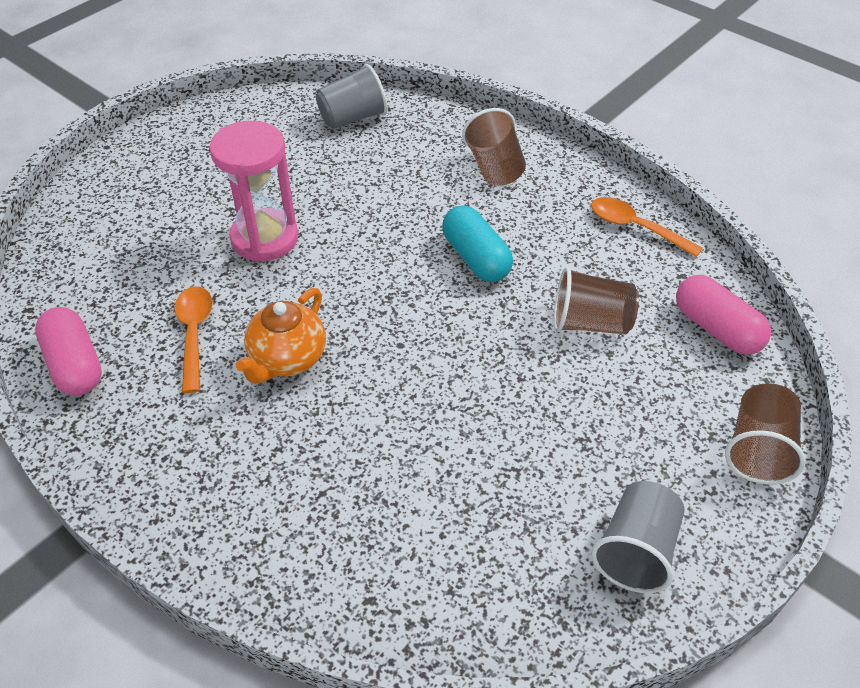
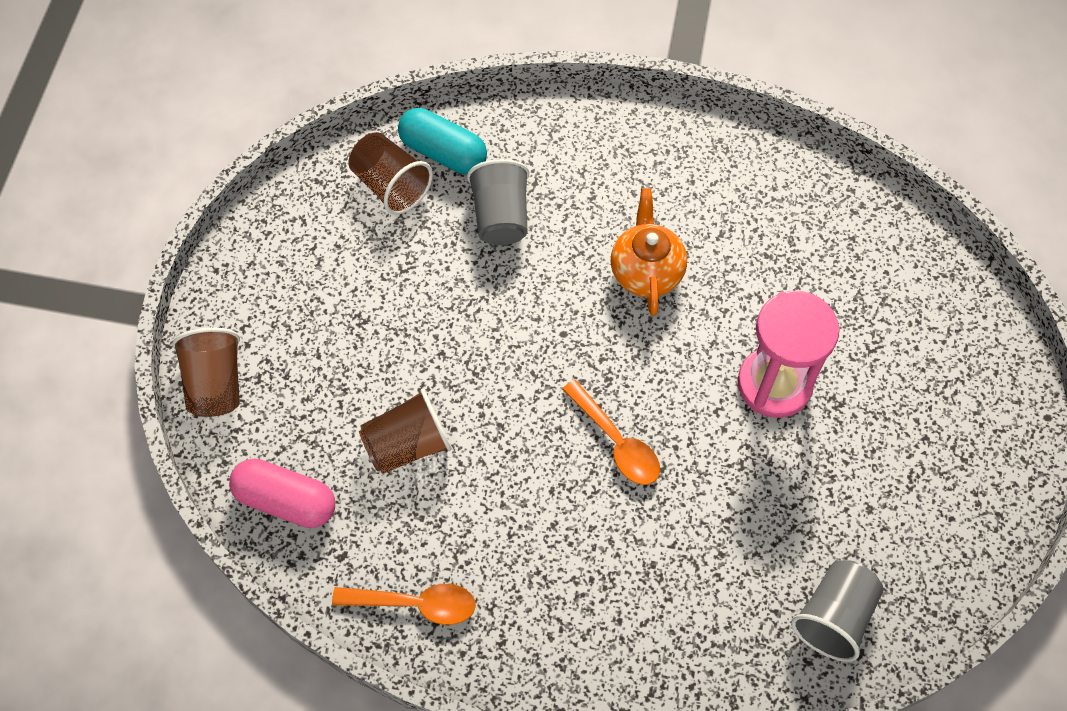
camera: 150 degrees right, 15 degrees up
pink capsule [35,307,102,395] -> none
orange spoon [174,286,213,393] -> orange spoon moved to [562,380,660,485]
turquoise capsule [442,206,513,282] -> turquoise capsule moved to [398,108,487,174]
brown cup [462,108,526,186] -> brown cup moved to [349,132,433,215]
grey cup [591,481,684,593] -> grey cup moved to [467,159,529,245]

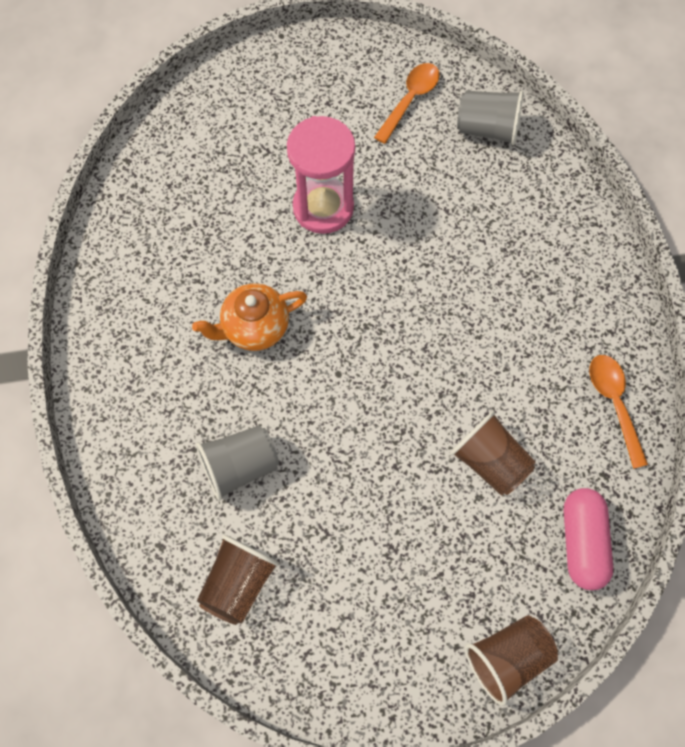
camera: 110 degrees left, 5 degrees up
turquoise capsule [398,108,487,174] -> none
orange spoon [562,380,660,485] -> orange spoon moved to [374,63,440,144]

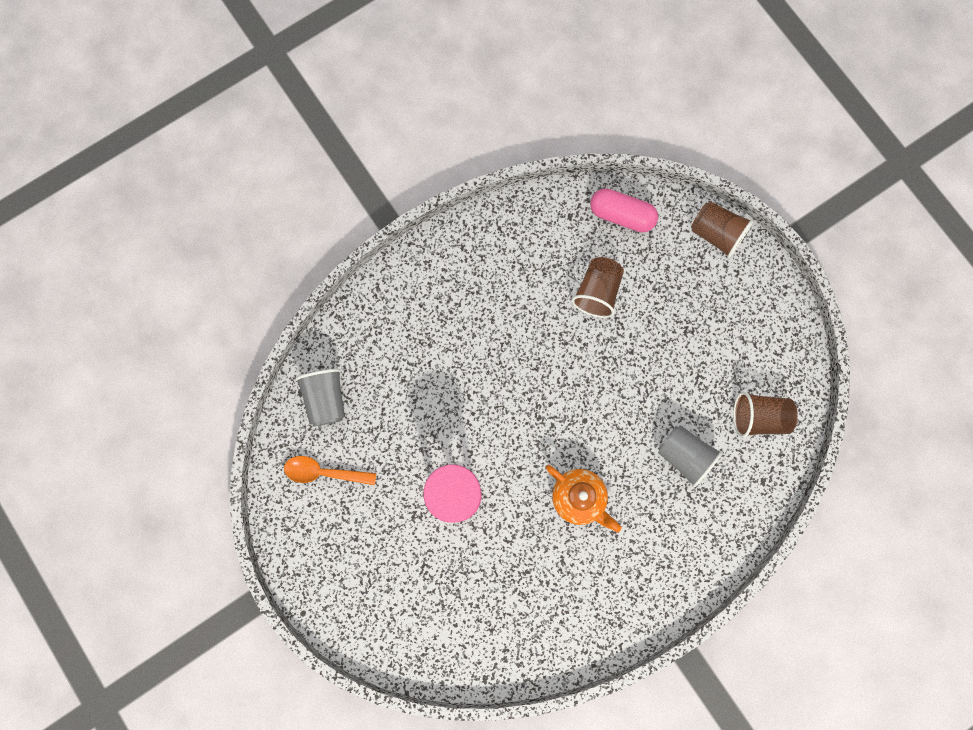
camera: 115 degrees left, 10 degrees up
pink capsule [564,488,613,590] -> pink capsule turned 45 degrees clockwise [590,189,658,232]
orange spoon [590,355,648,469] -> none

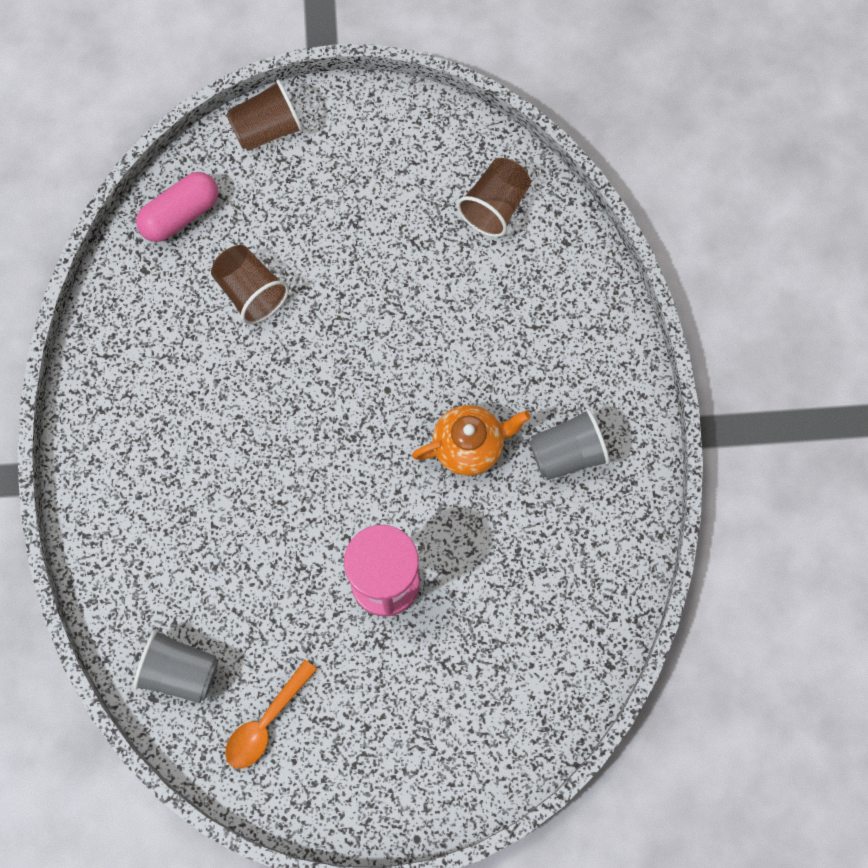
camera: 60 degrees left, 5 degrees down
grey cup [658,425,723,488] -> grey cup moved to [529,408,610,480]

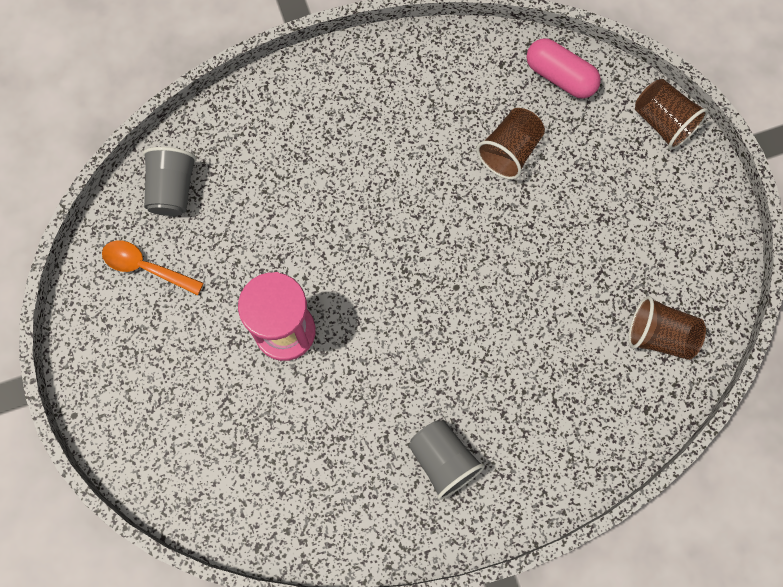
camera: 75 degrees right, 0 degrees up
orange teapot [412,405,530,476] -> none

